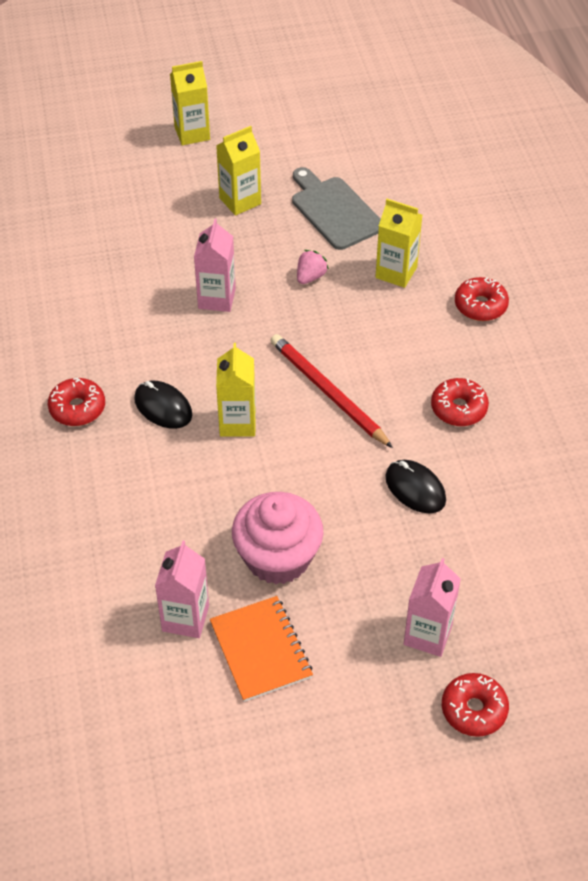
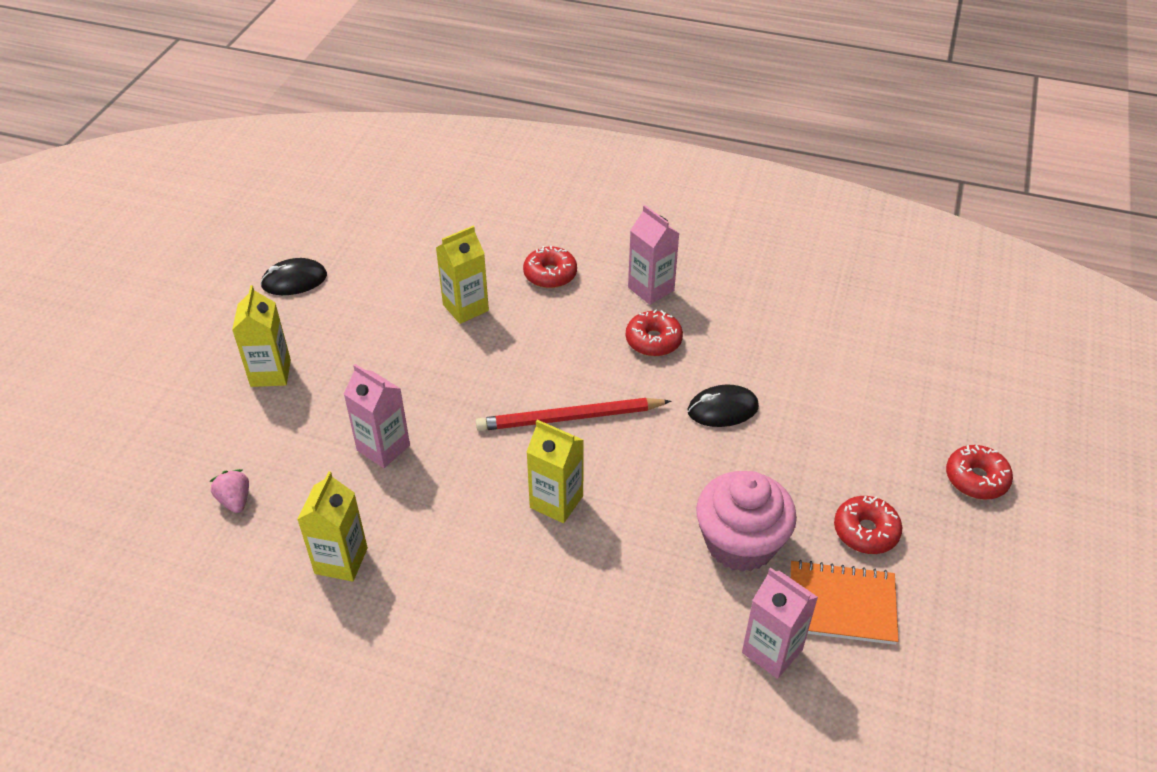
camera: 60 degrees left, 5 degrees down
red donut [48,378,105,426] -> red donut moved to [834,496,902,554]
black mouse [134,381,192,429] -> black mouse moved to [260,258,327,295]
yellow carton [170,61,210,145] -> yellow carton moved to [297,471,368,581]
grey cutting board [292,167,381,250] -> none
pink strawberry [297,250,329,284] -> pink strawberry moved to [209,469,249,513]
pink carton [404,558,461,657] -> pink carton moved to [628,205,680,305]

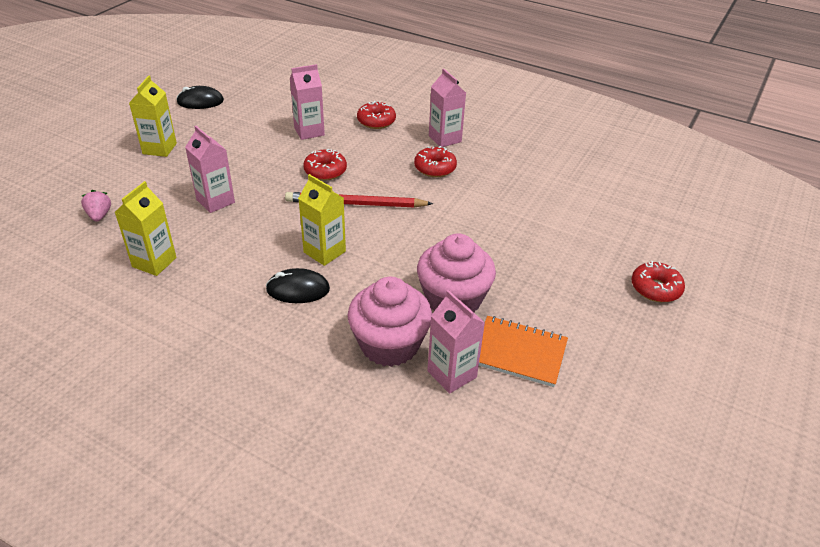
camera: 10 degrees right, 5 degrees down
yellow carton [436,226,489,324] -> pink carton [290,64,325,140]
black mouse [687,384,759,427] -> black mouse moved to [266,268,330,303]
red donut [834,496,902,554] -> red donut moved to [303,149,347,180]
none -> pink cupcake [348,277,432,367]

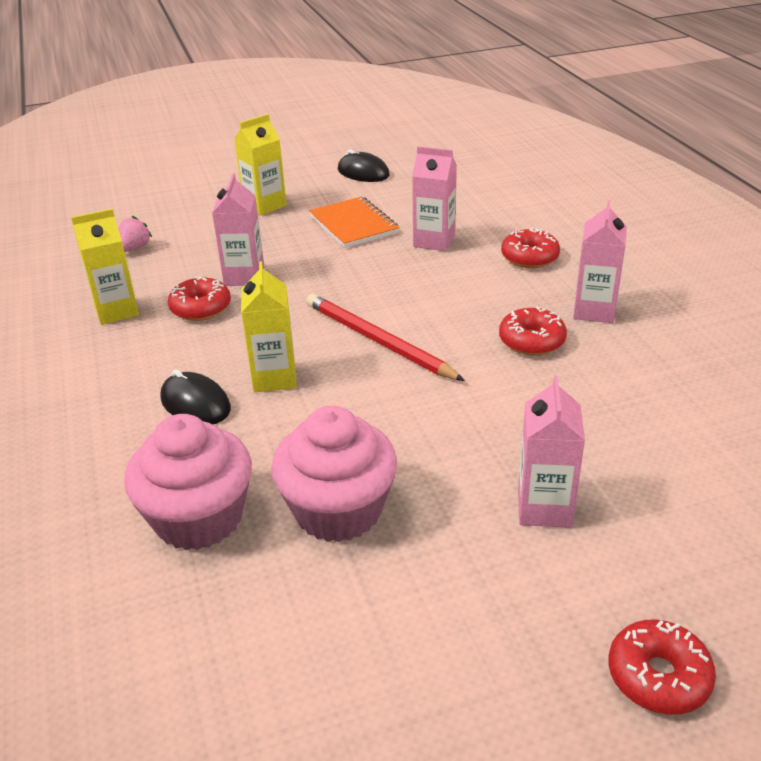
camera: 45 degrees right, 5 degrees down
red donut [303,149,347,180] -> red donut moved to [168,276,231,321]
pink carton [427,290,485,394] -> pink carton moved to [518,376,585,528]
orange notebook [479,316,568,387] -> orange notebook moved to [309,196,399,248]

